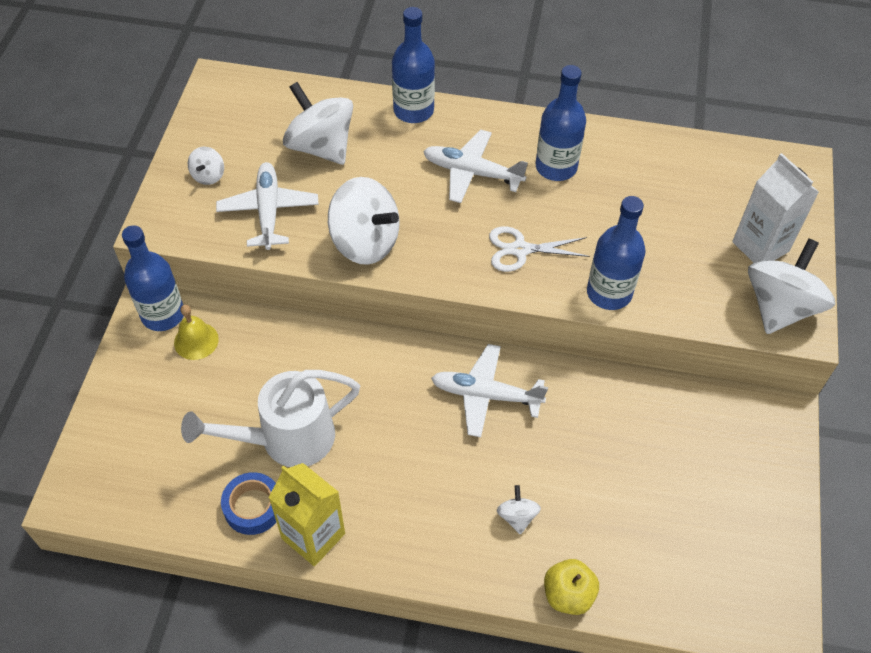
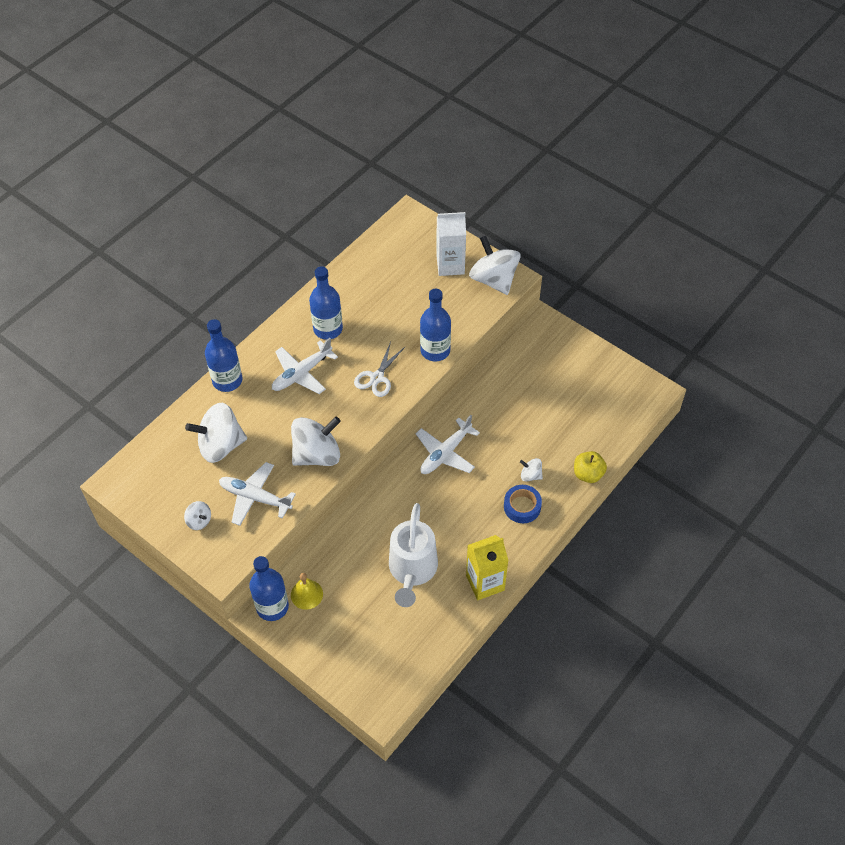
camera: 60 degrees left, 0 degrees up
blue tape [221,472,276,535] -> blue tape moved to [504,485,542,523]

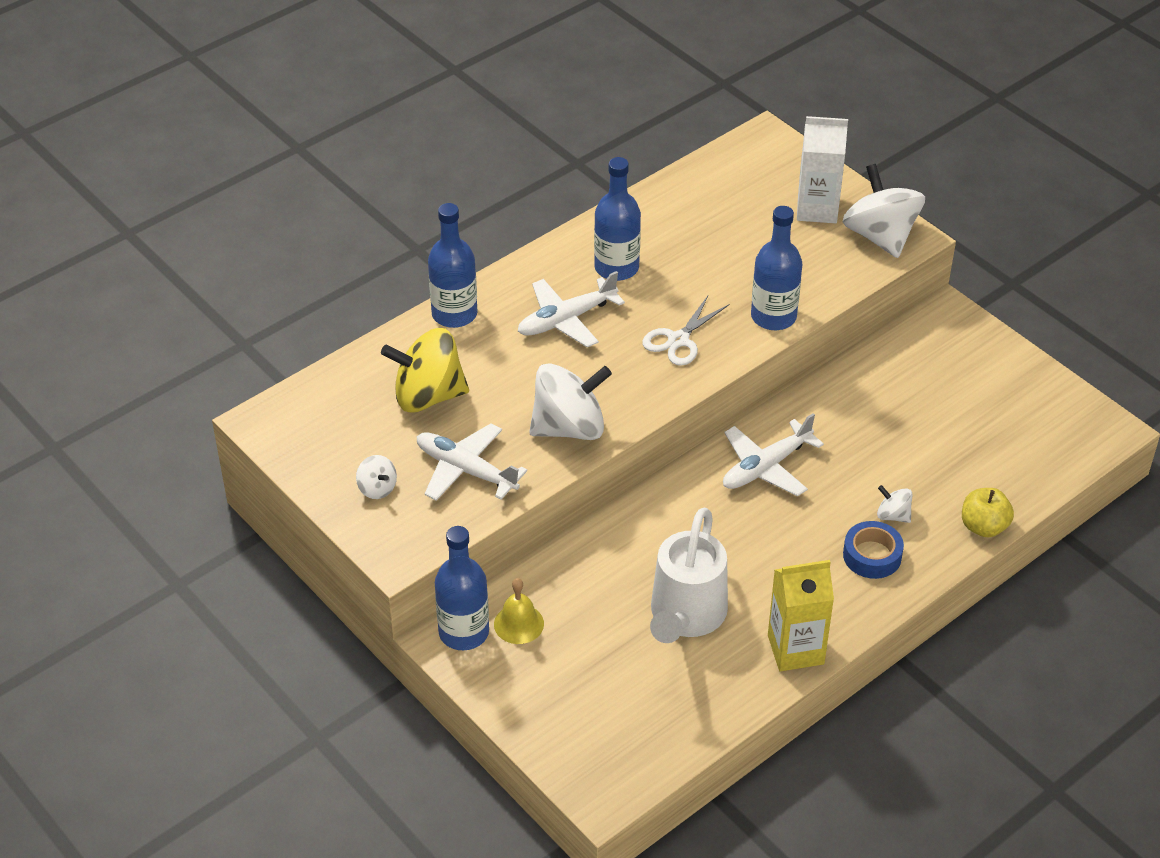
camera: 10 degrees right, 10 degrees down
white spinning top [185,403,247,463] -> yellow spinning top [381,328,469,413]

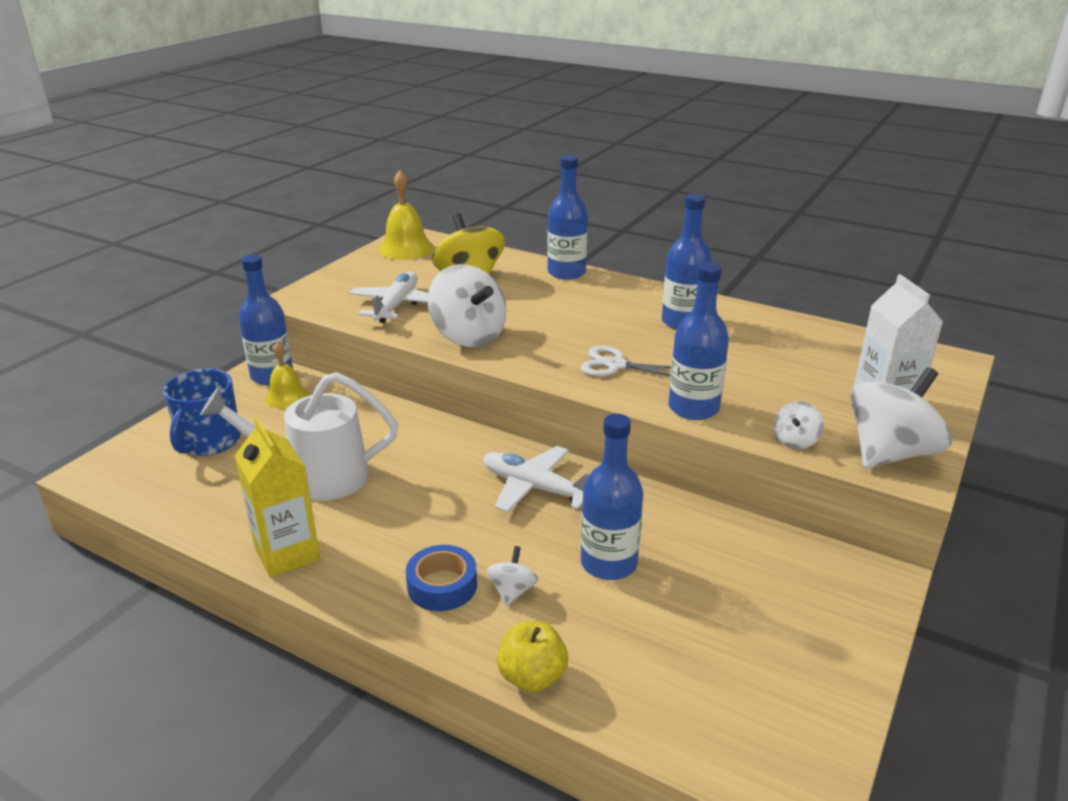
camera: 70 degrees right, 15 degrees down
white spinning top [356,455,397,499] -> white spinning top moved to [774,401,824,449]
white plane [518,271,625,347] -> none
none -> blue mug [163,369,241,456]
none -> yellow bell [378,170,434,260]
none -> blue bottle [581,414,643,580]

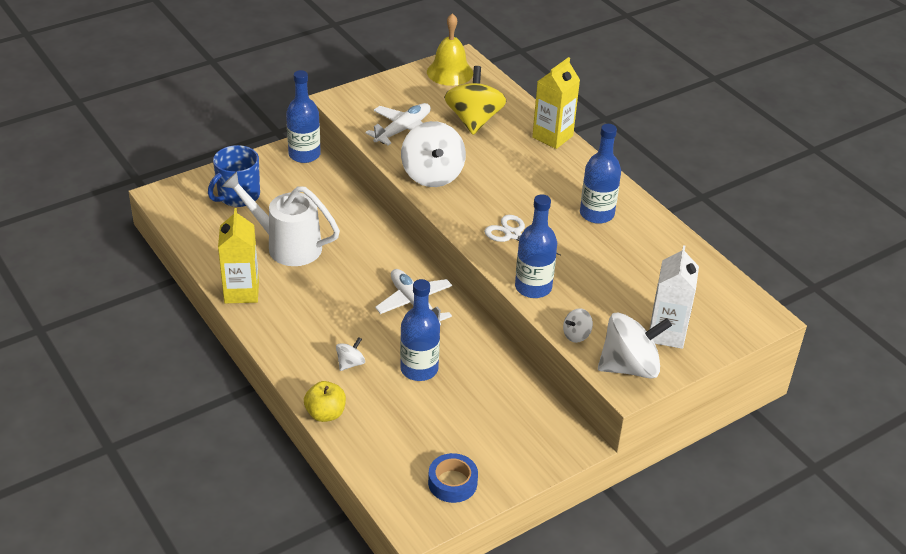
camera: 25 degrees right, 10 degrees up
yellow bell [265,342,309,409] -> none
blue tape [406,545,477,611] -> blue tape moved to [428,453,478,503]
blue bottle [547,155,588,280] -> yellow carton [532,57,580,149]

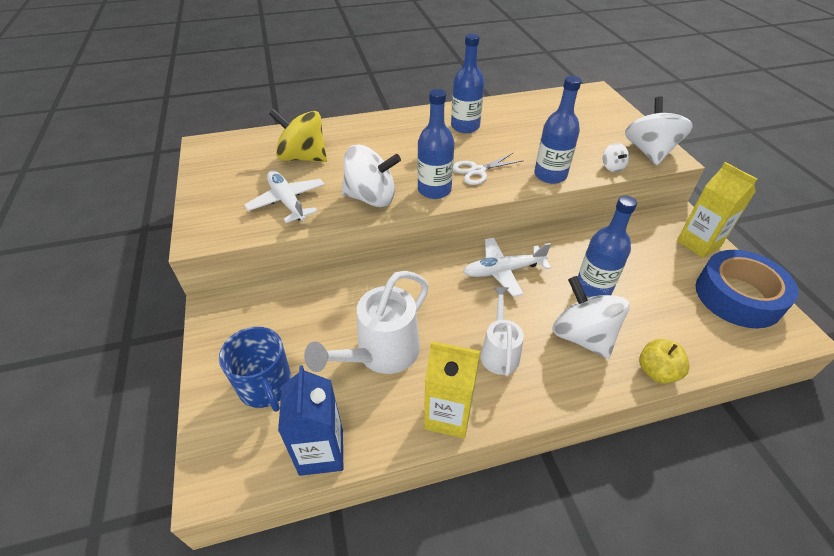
camera: 70 degrees left, 5 degrees up
blue bottle [286,70,321,163] -> blue bottle moved to [417,89,454,199]
white spinning top [336,337,365,371] -> white spinning top [552,276,630,359], size x2.15
yellow bell [427,13,473,86] -> none
blue tape [428,453,478,503] -> blue tape [696,250,798,328], size x1.83
yellow carton [532,57,580,149] -> yellow carton moved to [677,162,757,258]
white carton [649,245,699,349] -> none
none -> blue carton [278,365,343,476]
none -> white watering can [481,287,524,376]

